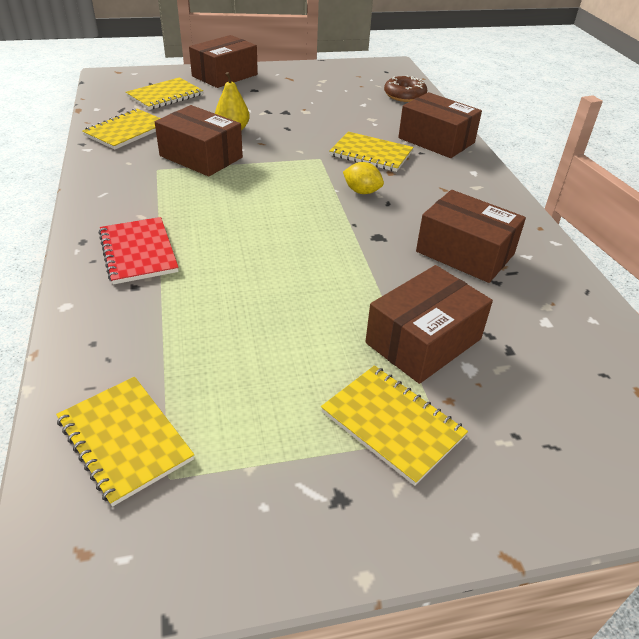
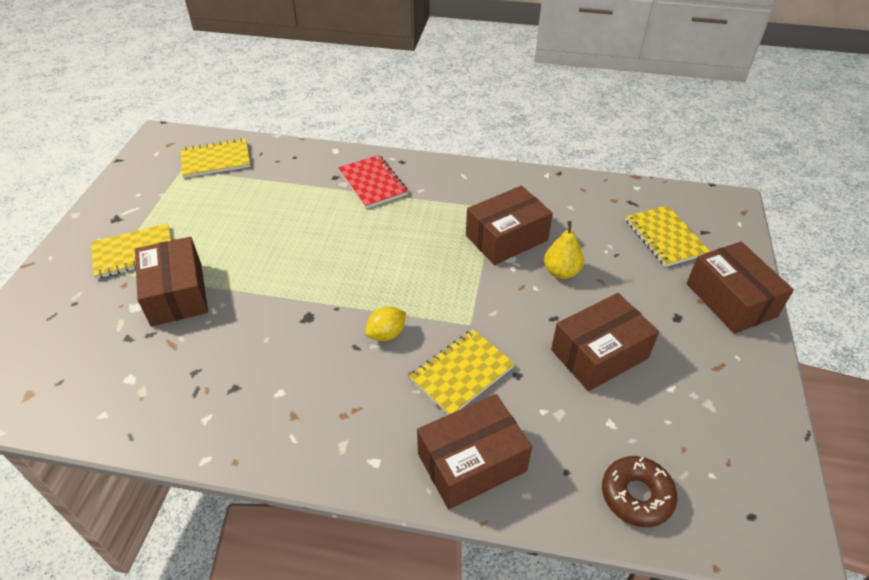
camera: 115 degrees right, 5 degrees up
yellow notebook [82,109,160,150] -> none
red notebook [99,217,179,285] -> red notebook turned 60 degrees clockwise [338,155,408,208]
brown box [416,190,526,283] -> brown box moved to [551,293,659,391]

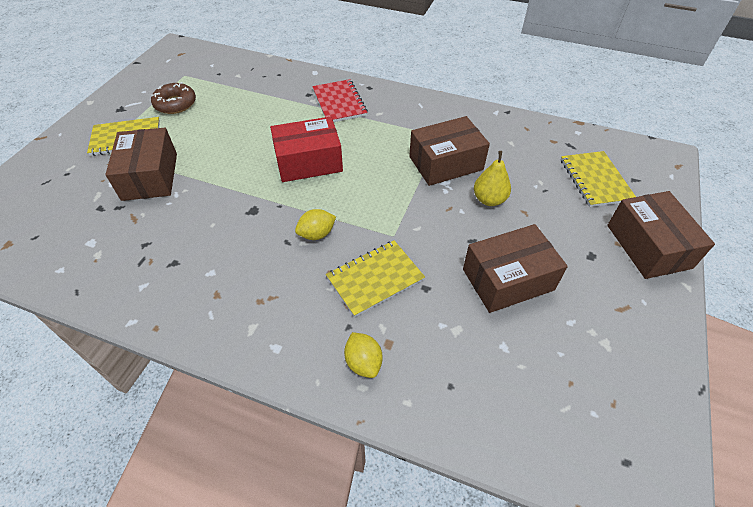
camera: 10 degrees right, 5 degrees up
yellow notebook [181,138,250,178] -> none
brown box [417,394,532,509] -> yellow lemon [344,332,382,378]
brown donut [602,456,677,527] -> brown donut moved to [151,82,196,114]
none -> red box [270,117,343,182]

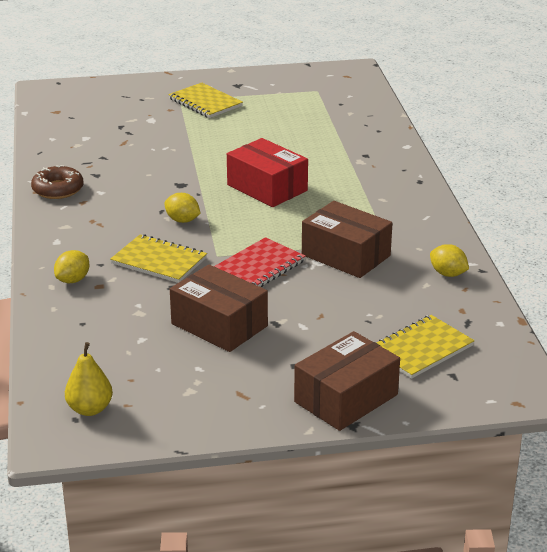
camera: 60 degrees right, 20 degrees down
brown box [105,128,177,201] -> none
brown donut [151,82,196,114] -> brown donut moved to [31,165,83,199]
red notebook [312,79,368,122] -> red notebook moved to [214,237,306,287]
yellow pear [474,151,511,206] -> yellow pear moved to [65,342,113,416]
none -> yellow lemon [430,244,469,277]

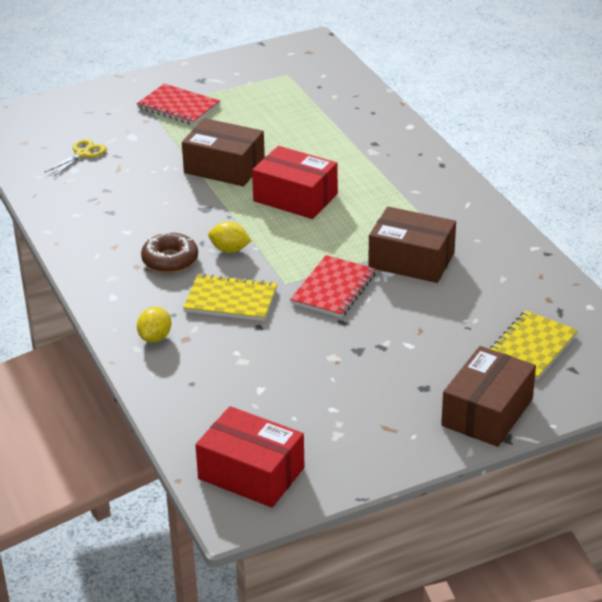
camera: 15 degrees left, 5 degrees up
brown donut [31,165,83,199] -> brown donut moved to [141,232,198,273]
yellow pear [65,342,113,416] -> red box [195,406,304,508]
yellow notebook [168,83,243,118] -> red notebook [137,84,220,125]
brown box [170,264,268,352] -> brown box moved to [182,118,265,186]
yellow lemon [430,244,469,277] -> none
none -> yellow scissors [45,139,106,177]

